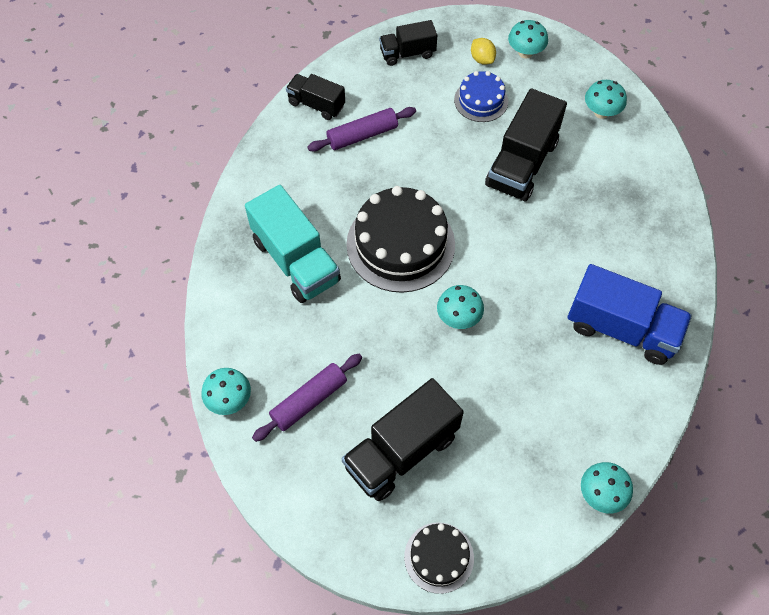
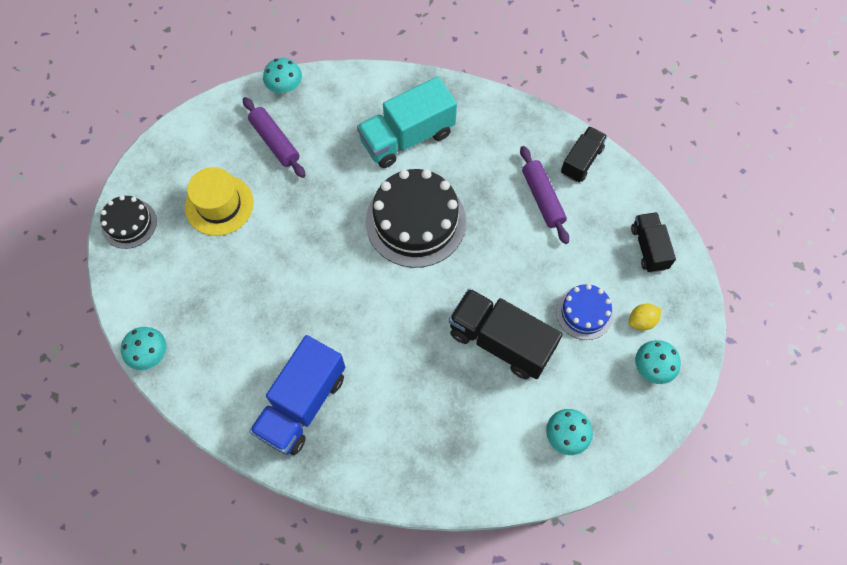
camera: 95 degrees right, 5 degrees up
black truck [342,378,464,501] -> yellow hat [185,167,254,236]
turquoise mushroom [437,285,484,329] -> none

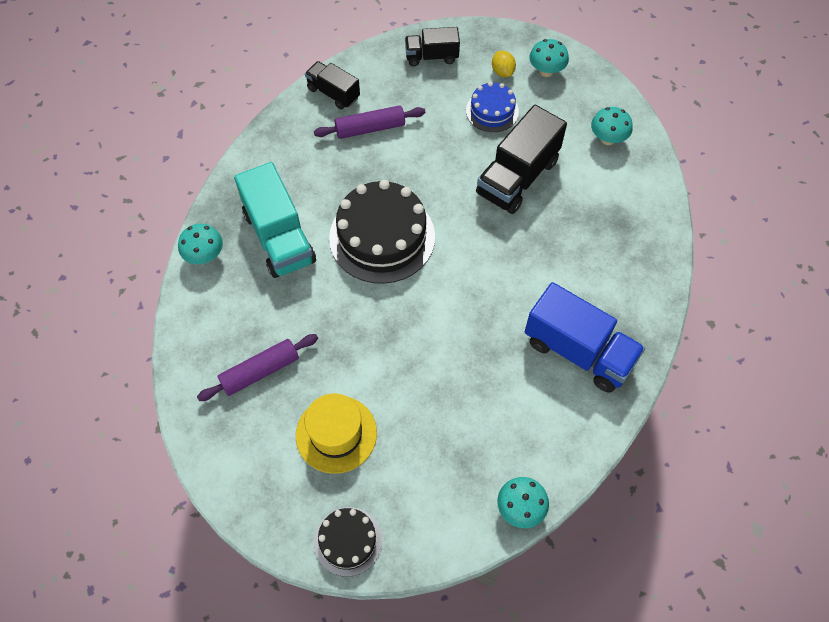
camera: 85 degrees left, 5 degrees down
turquoise mushroom [263,58,302,94] -> turquoise mushroom moved to [178,224,223,264]

